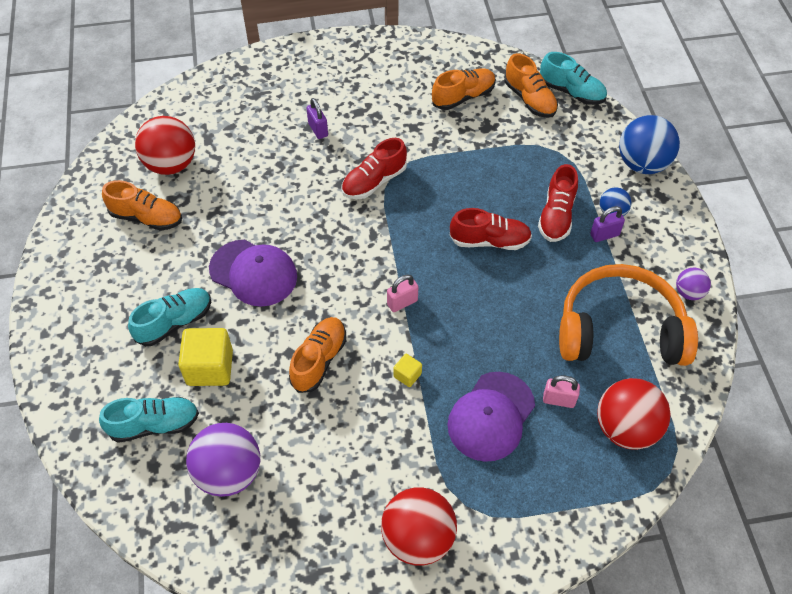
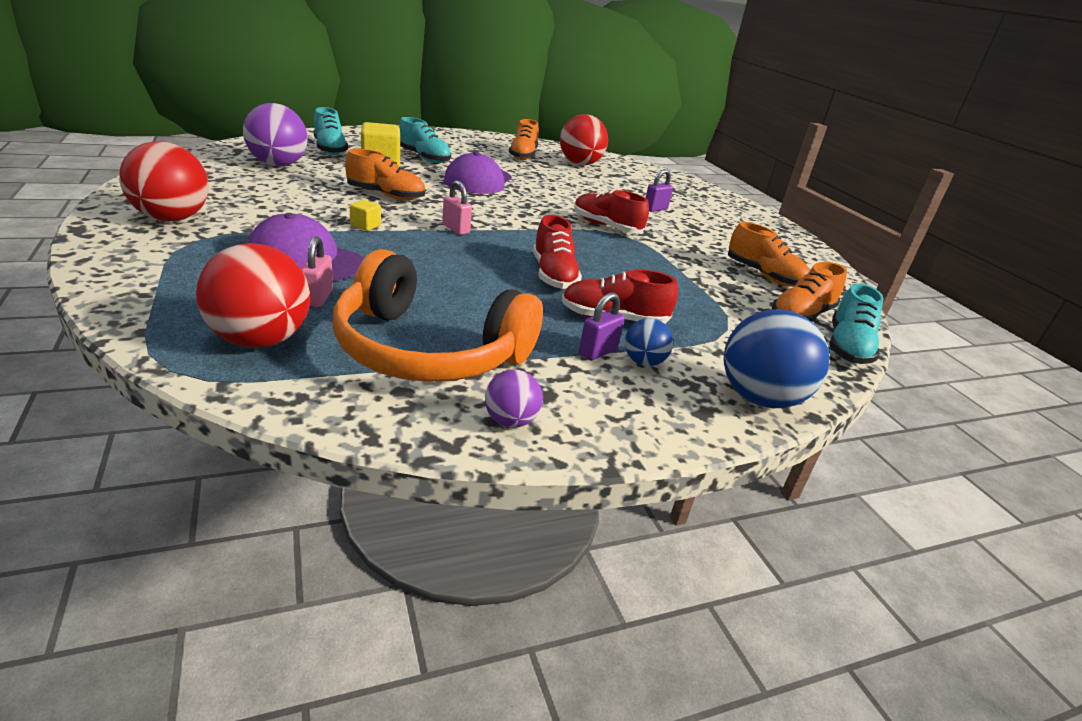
camera: 75 degrees right, 25 degrees down
orange headphones [559,264,698,366] -> orange headphones turned 120 degrees clockwise [333,249,543,382]
purple padlock [590,206,625,242] -> purple padlock turned 75 degrees clockwise [579,292,625,361]

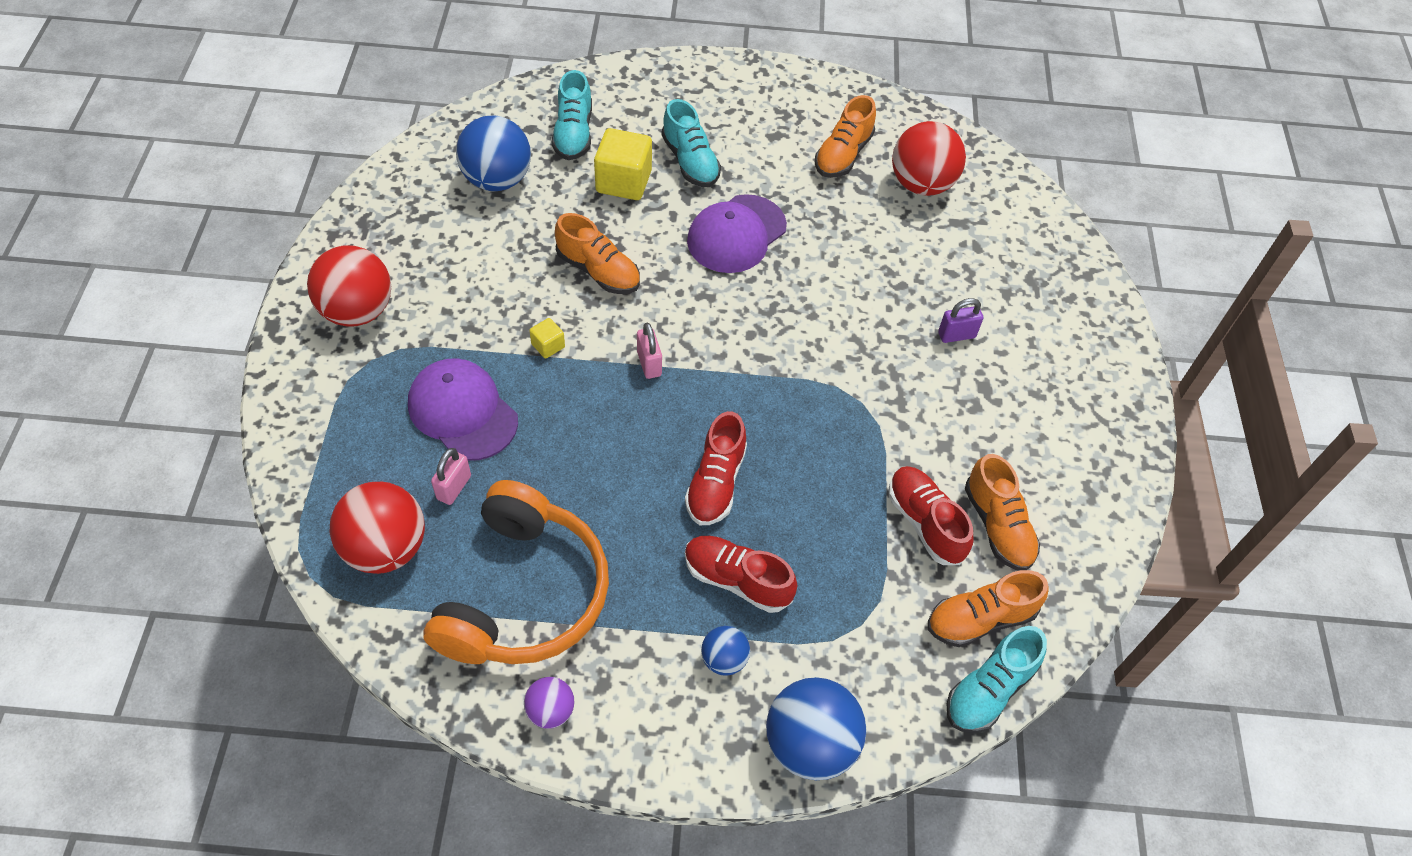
camera: 25 degrees right, 25 degrees up
purple ball [243,103,307,166] -> blue ball [456,115,531,191]
orange headphones [333,249,543,382] -> orange headphones turned 120 degrees counterclockwise [423,480,609,664]
red shoe [574,189,649,233] -> red shoe moved to [889,466,973,565]
purple padlock [579,292,625,361] -> none

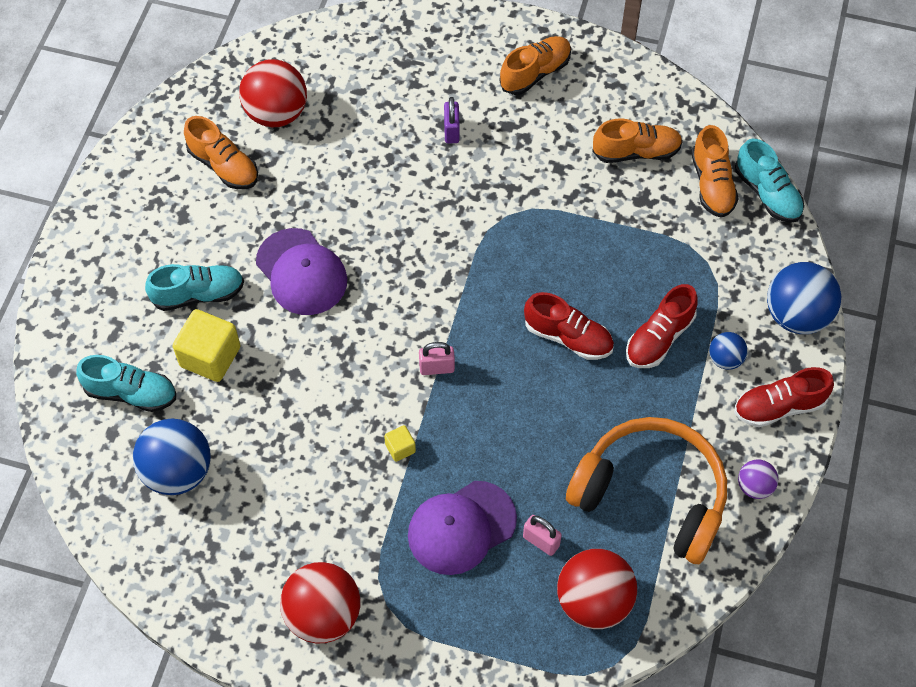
camera: 75 degrees left, 5 degrees up
orange shoe [555,213,640,294] -> orange shoe moved to [499,36,571,95]
red shoe [889,466,973,565] -> red shoe moved to [734,367,834,427]

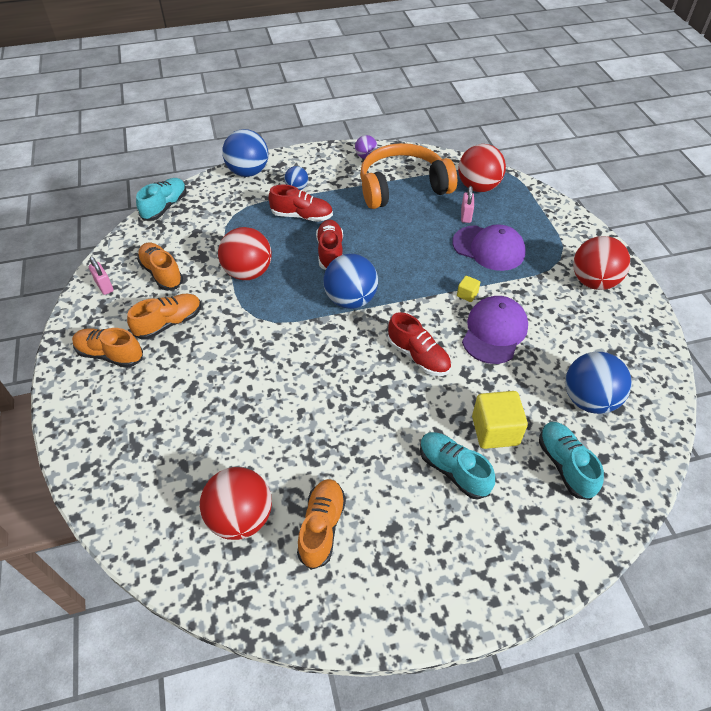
camera: 120 degrees left, 10 degrees down
purple cap [256,228,347,315] -> purple cap moved to [462,296,528,364]
pink padlock [419,342,455,375] -> pink padlock moved to [89,257,114,295]
purple padlock [444,97,460,143] -> none
orange headphones [566,417,727,564] -> orange headphones turned 75 degrees clockwise [360,143,457,209]
orange shoe [691,125,739,218] -> orange shoe moved to [127,294,201,340]
red shoe [734,367,834,427] -> red shoe moved to [388,312,451,376]
none -> red ball [218,227,272,280]
none -> blue ball [323,254,378,309]

